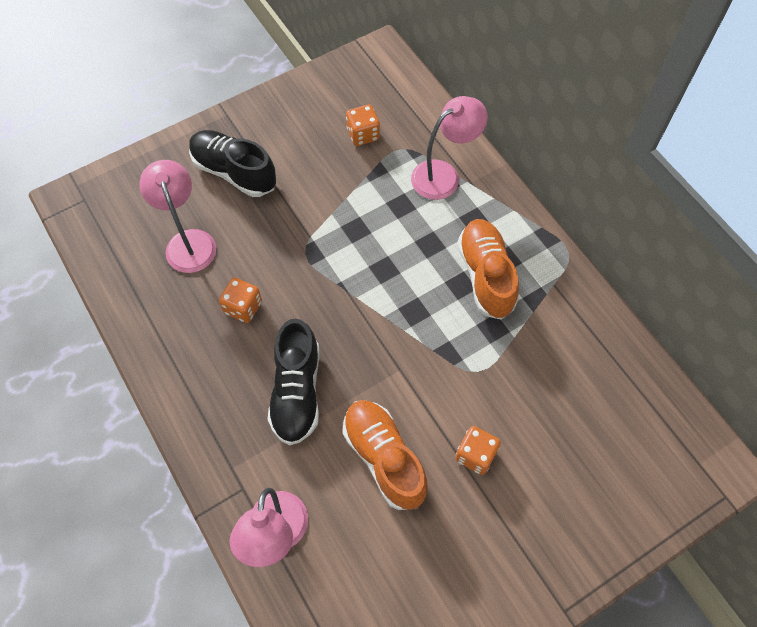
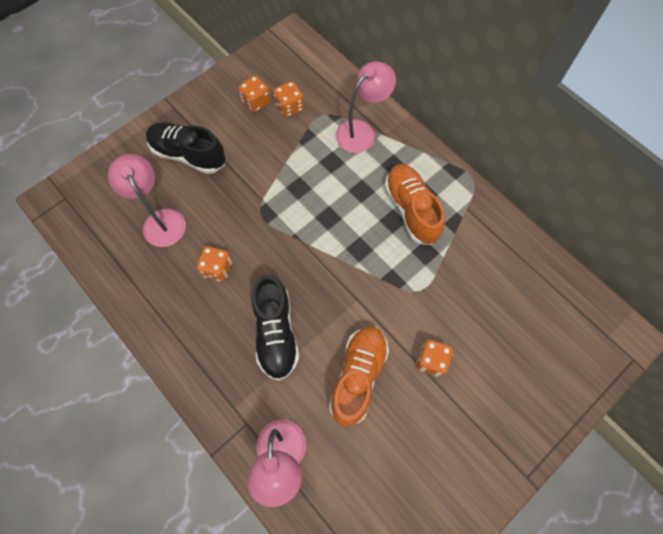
camera: 10 degrees left, 5 degrees up
orange shoe [343,400,428,510] -> orange shoe turned 60 degrees clockwise [329,326,389,427]
none -> orange dice [238,75,271,112]

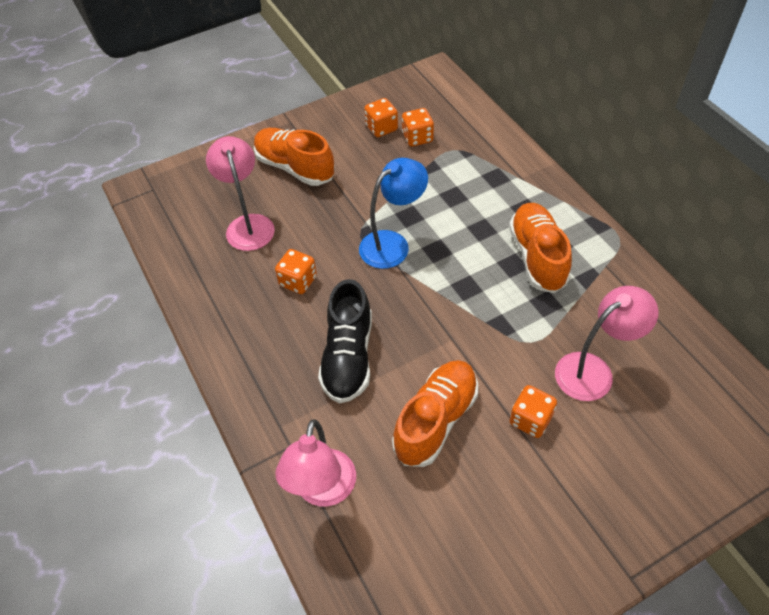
camera: 15 degrees right, 15 degrees down
black shoe [146,122,226,174] -> orange shoe [254,128,335,186]
pink lamp [335,61,396,153] -> pink lamp moved to [555,286,659,401]
none -> blue lamp [359,158,428,269]

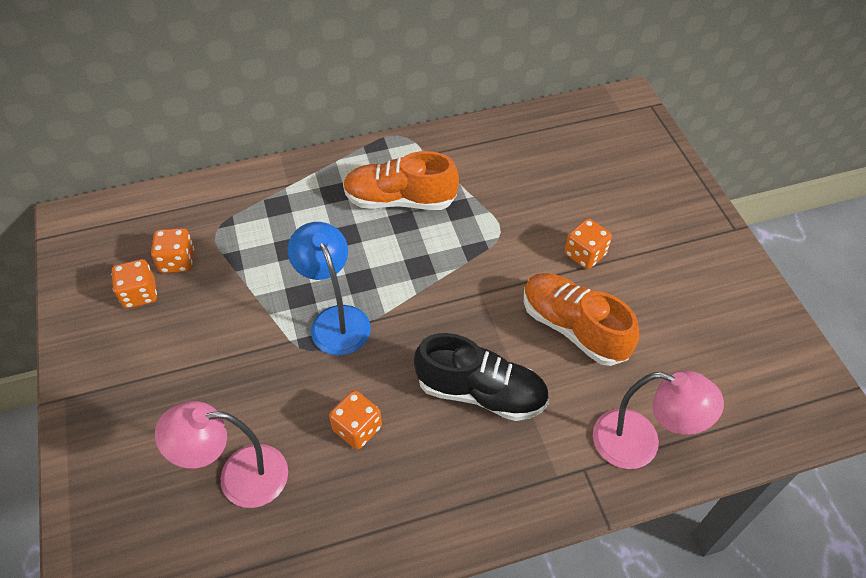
camera: 80 degrees left, 0 degrees up
orange shoe [254,128,335,186] -> none
pink lamp [555,286,659,401] -> none

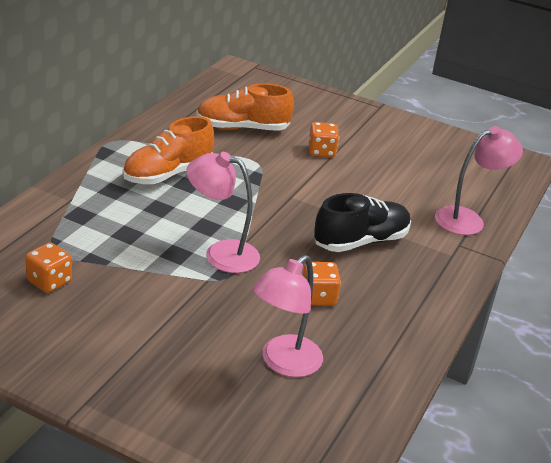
camera: 50 degrees left, 20 degrees down
orange dice [112,259,157,309] -> none
blue lamp [288,222,371,355] -> pink lamp [186,152,260,273]
orange shoe [524,273,639,366] -> orange shoe moved to [196,83,294,131]

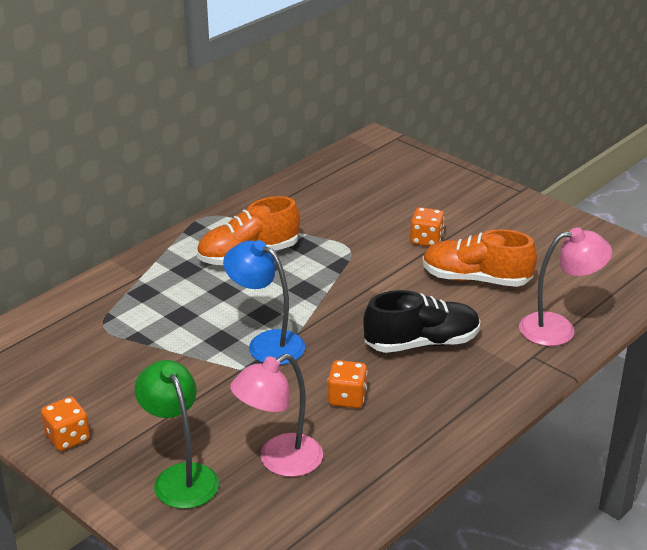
camera: 20 degrees right, 0 degrees up
orange dice [25,242,72,293] -> orange dice moved to [41,397,90,451]
pink lamp [186,152,260,273] -> blue lamp [223,240,305,365]
orange shoe [196,83,294,131] -> orange shoe moved to [422,229,537,287]
none -> green lamp [135,360,219,509]

